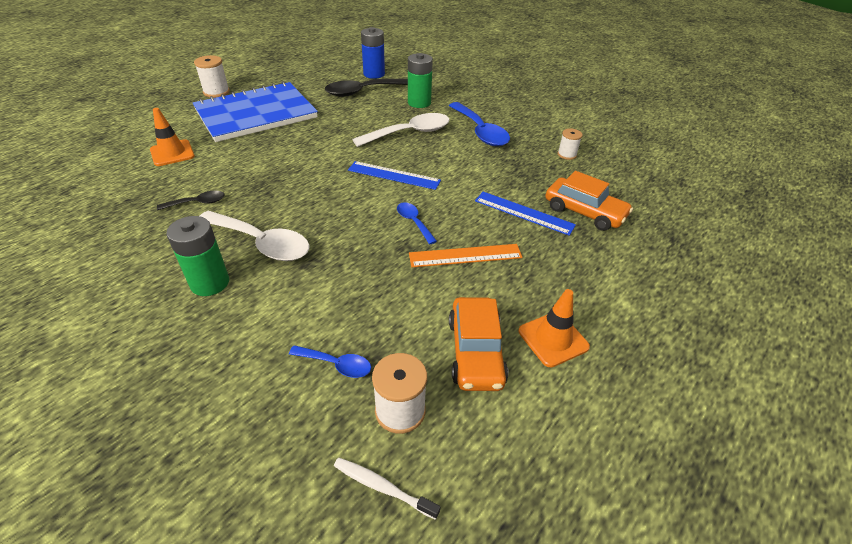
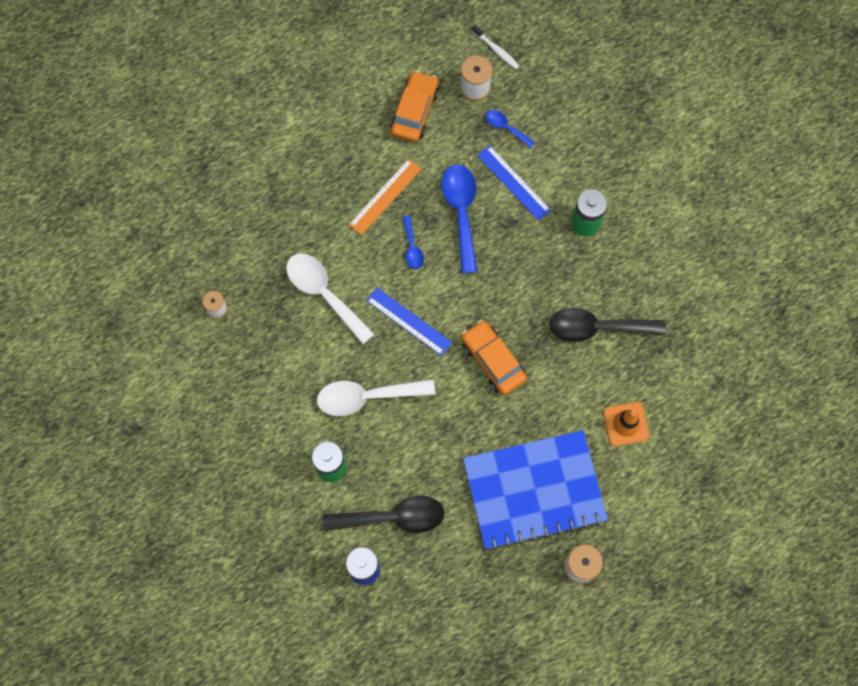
camera: 160 degrees left, 30 degrees up
black spoon [157,191,225,210] -> black spoon [549,308,666,342], size x1.95
white spoon [200,211,310,261] -> white spoon moved to [286,253,374,344]
orange ruler [409,244,523,267] -> orange ruler turned 60 degrees counterclockwise [349,159,421,235]
blue spoon [449,102,510,146] -> blue spoon moved to [442,164,477,273]
blue ruler [475,192,576,236] -> blue ruler moved to [477,145,551,221]
orange traffic cone [518,289,590,367] -> none
orange car [546,171,633,231] -> orange car moved to [461,320,527,395]

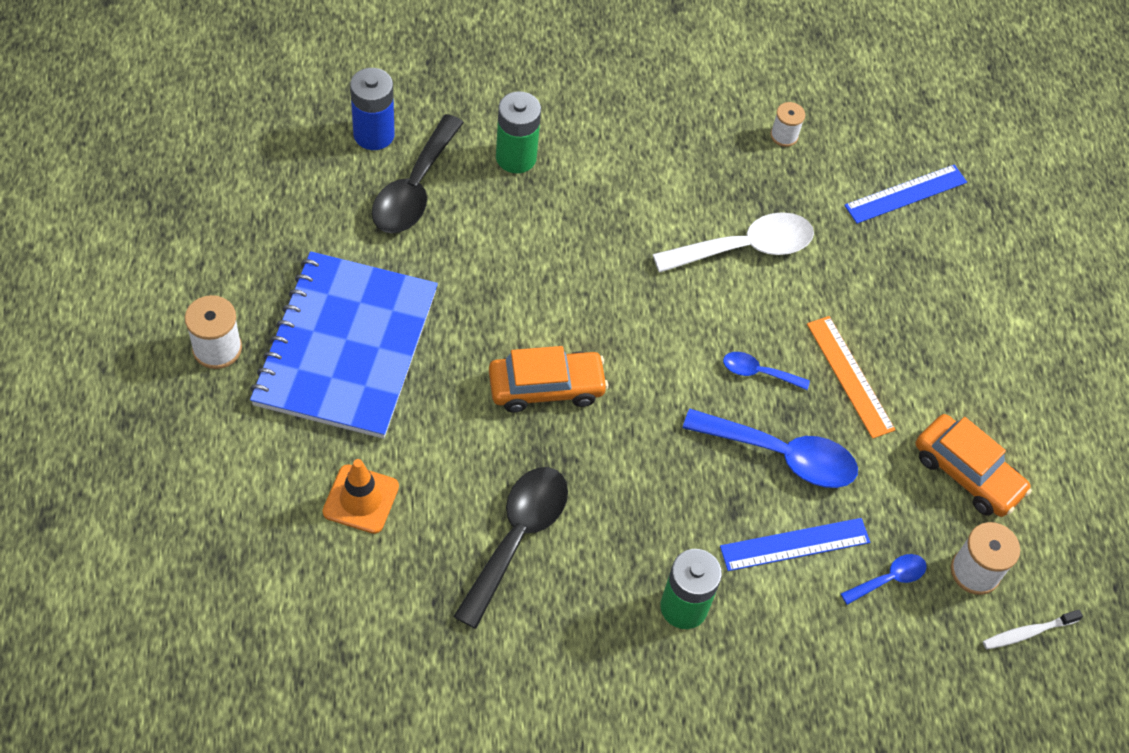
camera: 110 degrees right, 15 degrees down
white spoon [317,379,435,416] -> none
blue ruler [366,288,452,356] -> blue ruler moved to [844,164,967,224]

